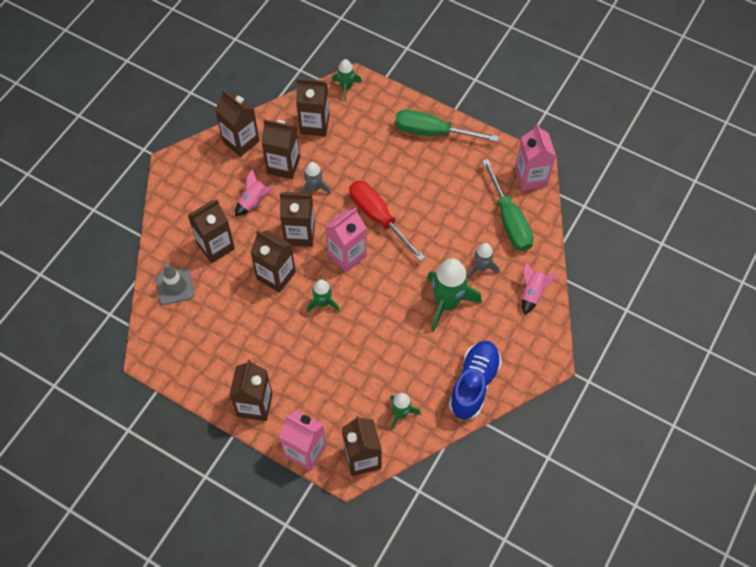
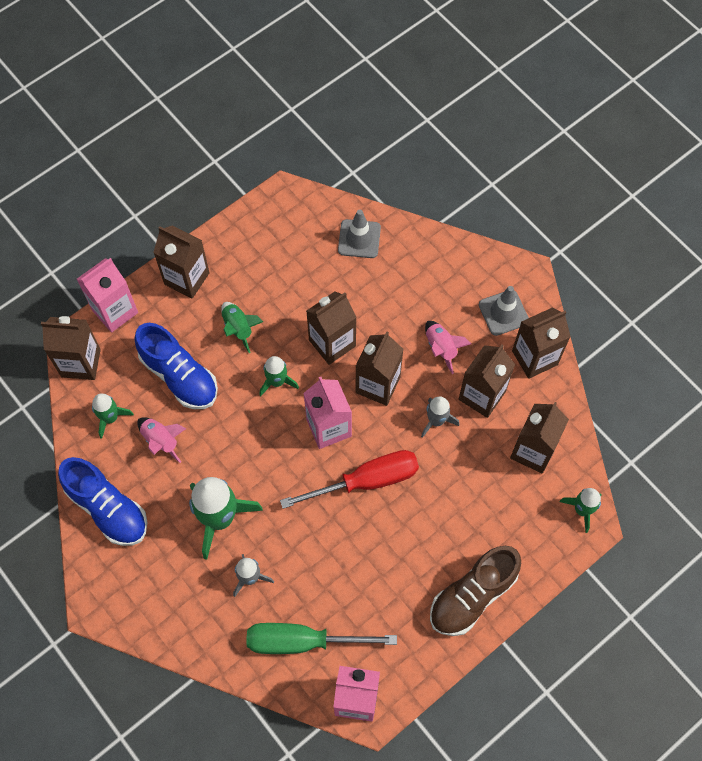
camera: 110 degrees right, 5 degrees up
brown carton [188,199,235,263] -> none
green screwdriver [395,110,499,142] -> brown shoe [430,546,521,636]
pink rocket [522,262,557,315] -> pink rocket moved to [137,417,186,463]
none -> blue shoe [134,323,218,409]
none -> green rocket [221,302,263,353]
none -> grey traffic cone [479,286,529,336]

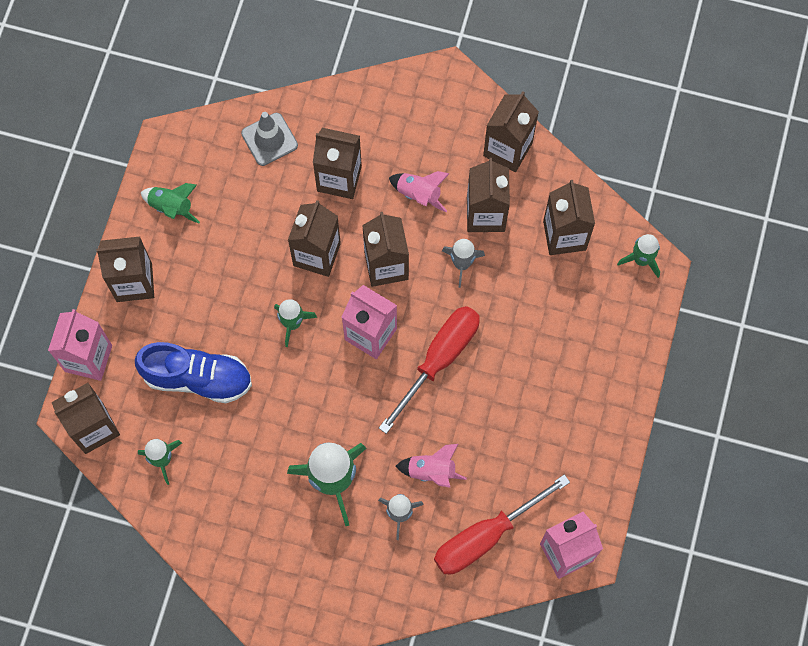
camera: 35 degrees left, 5 degrees up
blue shoe [58,457,147,546] -> none
pink rocket [137,417,186,463] -> pink rocket moved to [396,444,467,488]
green rocket [221,302,263,353] -> green rocket moved to [141,183,200,223]
green screwdriver [247,623,397,654] -> red screwdriver [434,474,570,574]
brown shoe [430,546,521,636] -> none
grey traffic cone [479,286,529,336] -> none
none -> brown carton [313,128,362,199]

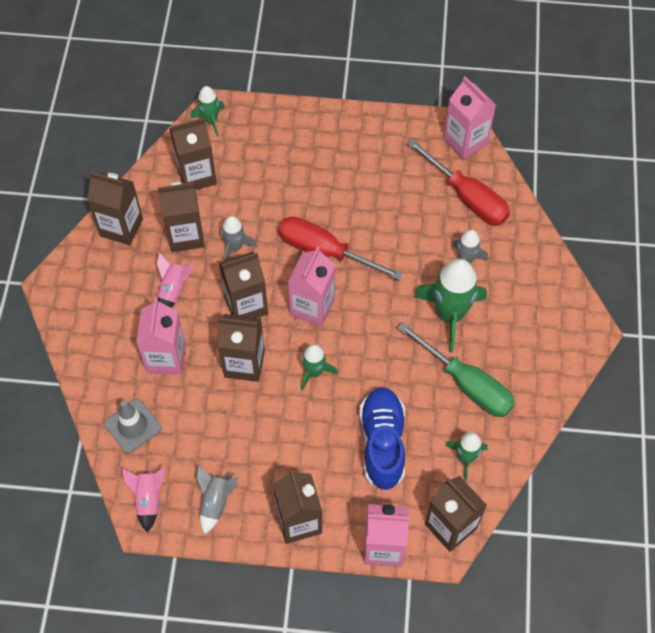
camera: 100 degrees left, 10 degrees down
green rocket [141,183,200,223] -> grey rocket [196,465,239,534]
brown carton [313,128,362,199] -> pink carton [136,298,186,375]
pink rocket [396,444,467,488] -> pink rocket moved to [122,466,165,533]
none -> green screwdriver [398,322,515,417]

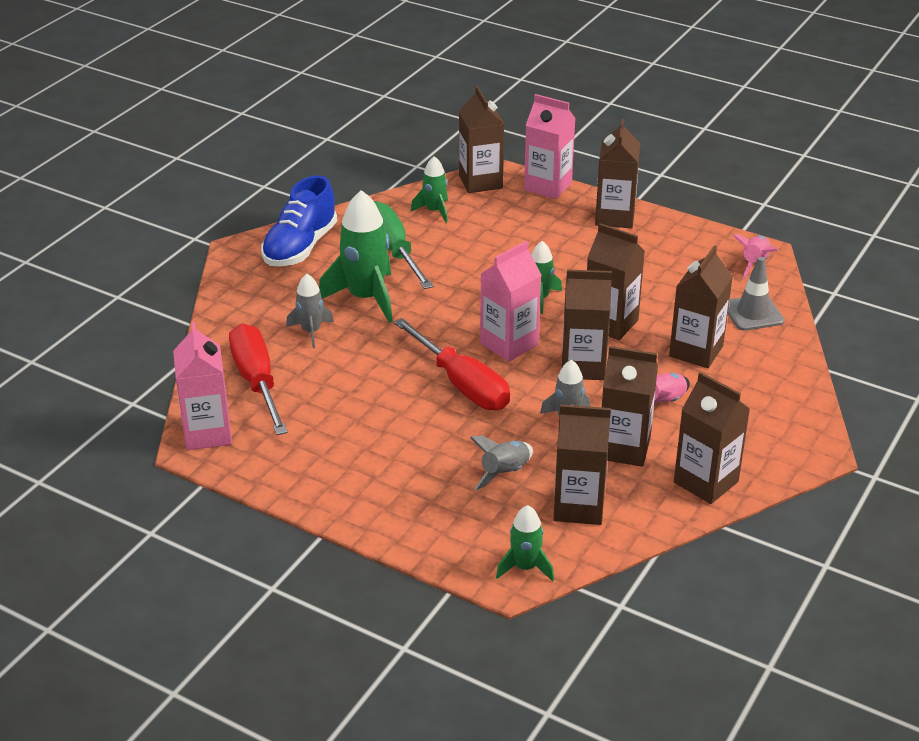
camera: 155 degrees left, 25 degrees down
pink carton [136,298,186,375] -> brown carton [669,245,733,368]
grey rocket [196,465,239,534] -> grey rocket moved to [470,435,533,490]
blue shoe [360,387,405,491] -> blue shoe moved to [261,175,337,267]

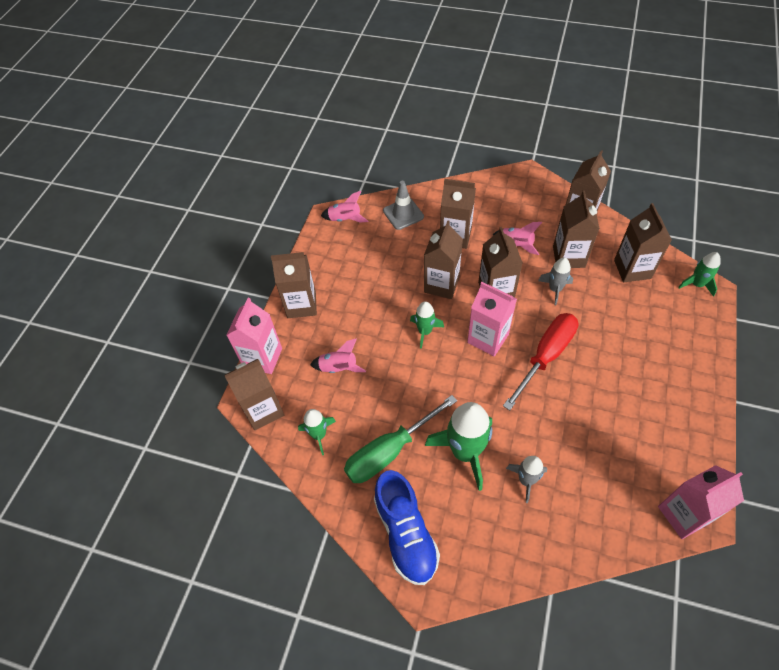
camera: 100 degrees left, 20 degrees up
red screwdriver [229,324,288,435] -> none
blue shoe [261,175,337,267] -> blue shoe turned 60 degrees clockwise [374,470,440,585]
grey rocket [470,435,533,490] -> none
none -> pink rocket [310,338,366,373]

